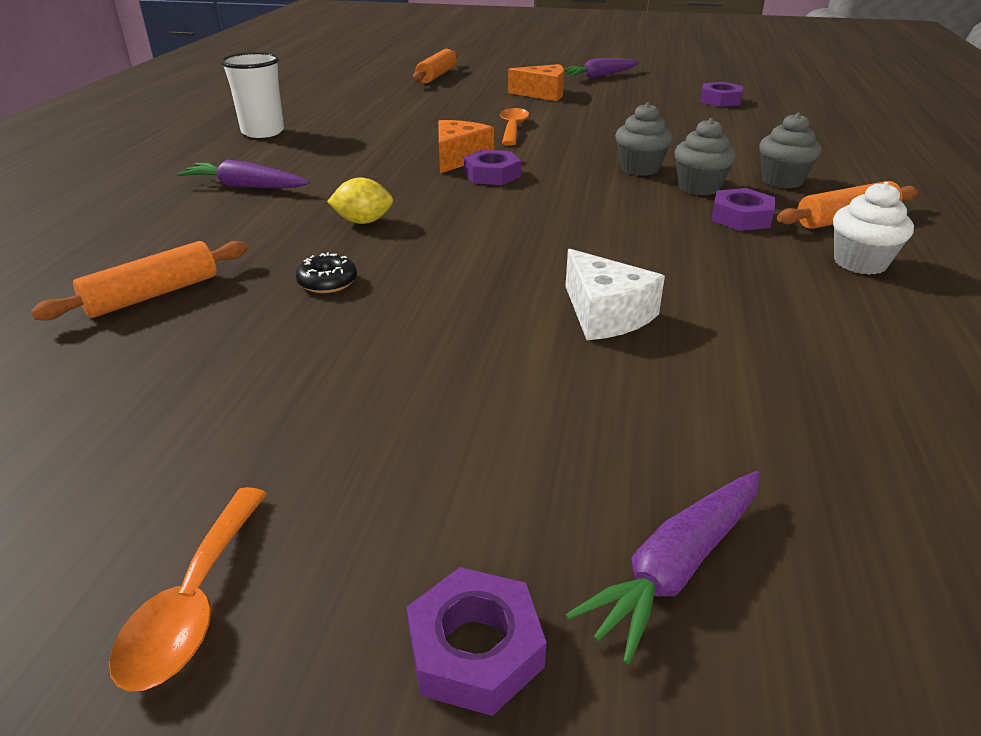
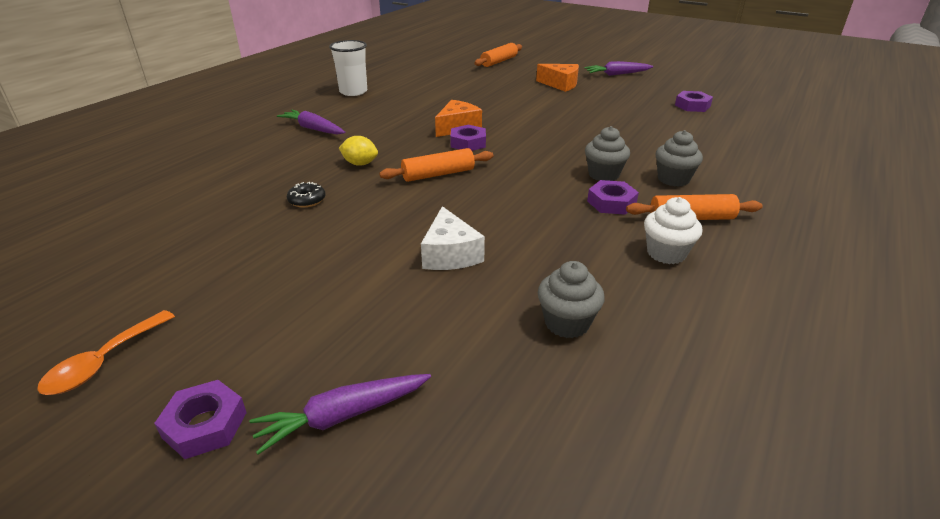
camera: 20 degrees right, 0 degrees up
orange rolling pin [31,241,248,321] -> orange rolling pin moved to [379,148,493,182]
orange spoon [500,108,529,146] -> none
grey cupcake [615,102,673,176] -> grey cupcake moved to [538,261,605,338]

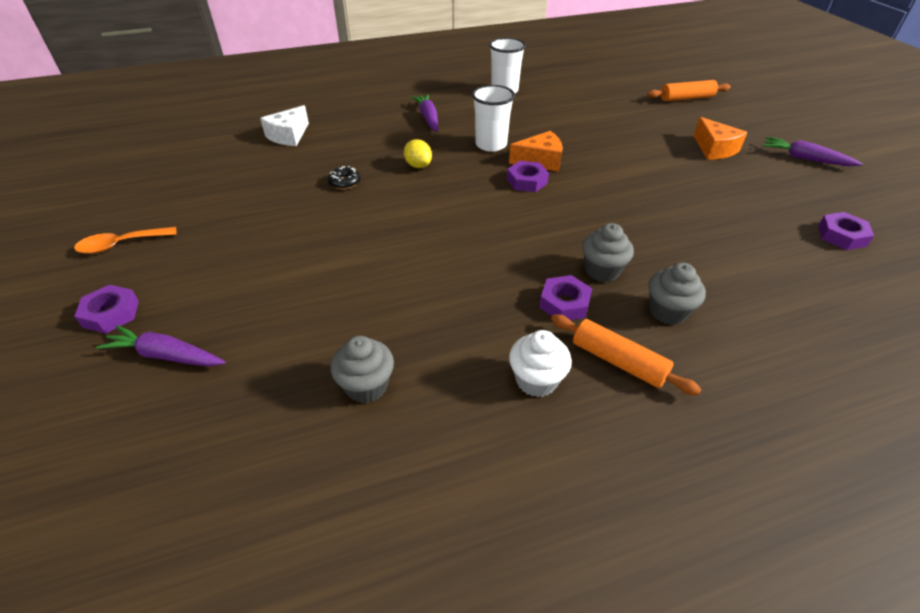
camera: 40 degrees right, 10 degrees up
orange rolling pin [379,148,493,182] -> none
white cheese [421,206,485,270] -> white cheese moved to [260,105,309,146]
none -> white cup [472,85,515,152]

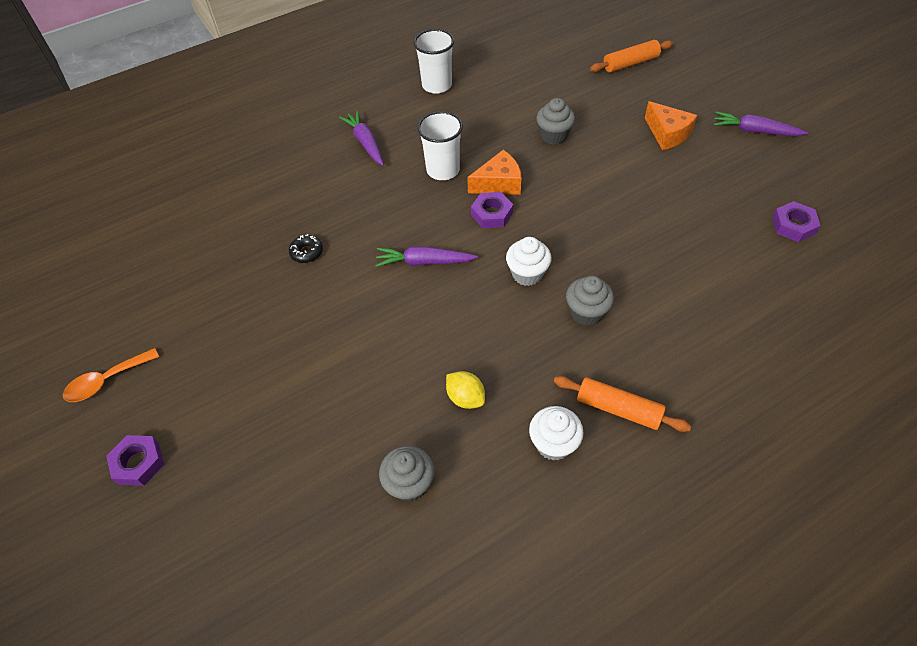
camera: 10 degrees left, 10 degrees up
purple carrot [96,325,225,367] -> purple carrot moved to [375,246,478,267]
white cheese [260,105,309,146] -> none
yellow lemon [404,139,432,168] -> yellow lemon moved to [446,371,485,409]
purple nut [539,275,592,320] -> none
grey cupcake [648,263,706,325] -> grey cupcake moved to [536,98,575,145]
none -> white cupcake [506,237,552,286]

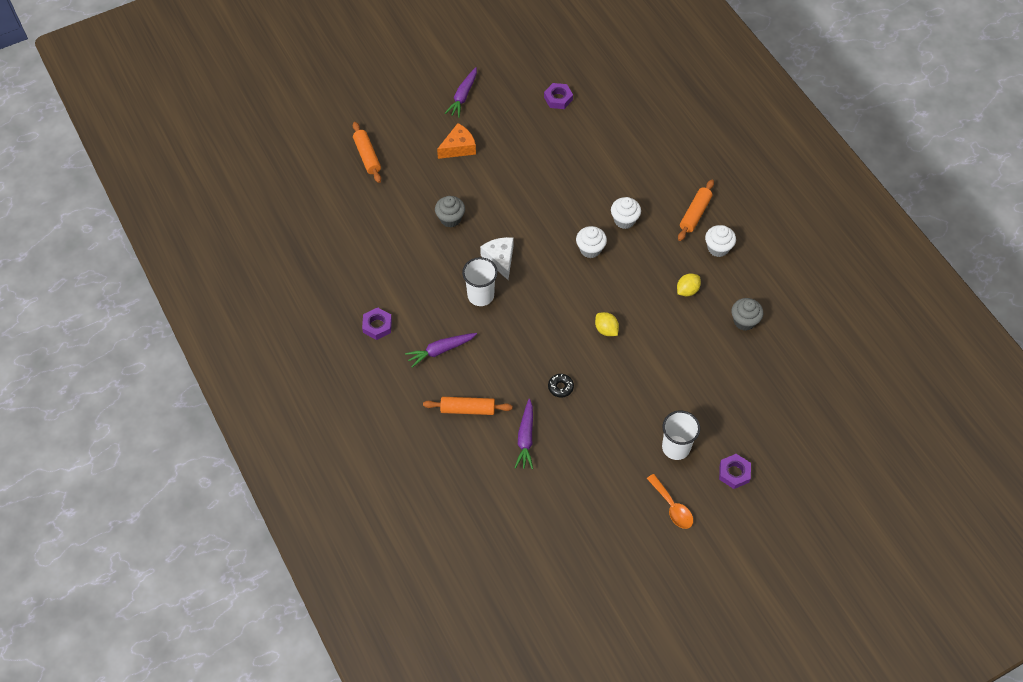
camera: 90 degrees left, 5 degrees up
purple carrot [375,246,478,267] -> purple carrot moved to [515,399,533,469]
white cup [414,29,454,94] -> white cup moved to [662,411,700,460]
orange cheese [467,150,522,195] -> white cheese [480,237,513,280]
purple nut [471,192,513,228] -> purple nut moved to [362,307,392,340]
grey cupcake [566,276,614,326] -> white cupcake [611,197,641,229]
none -> orange rolling pin [423,397,512,415]
none -> yellow lemon [595,312,619,336]

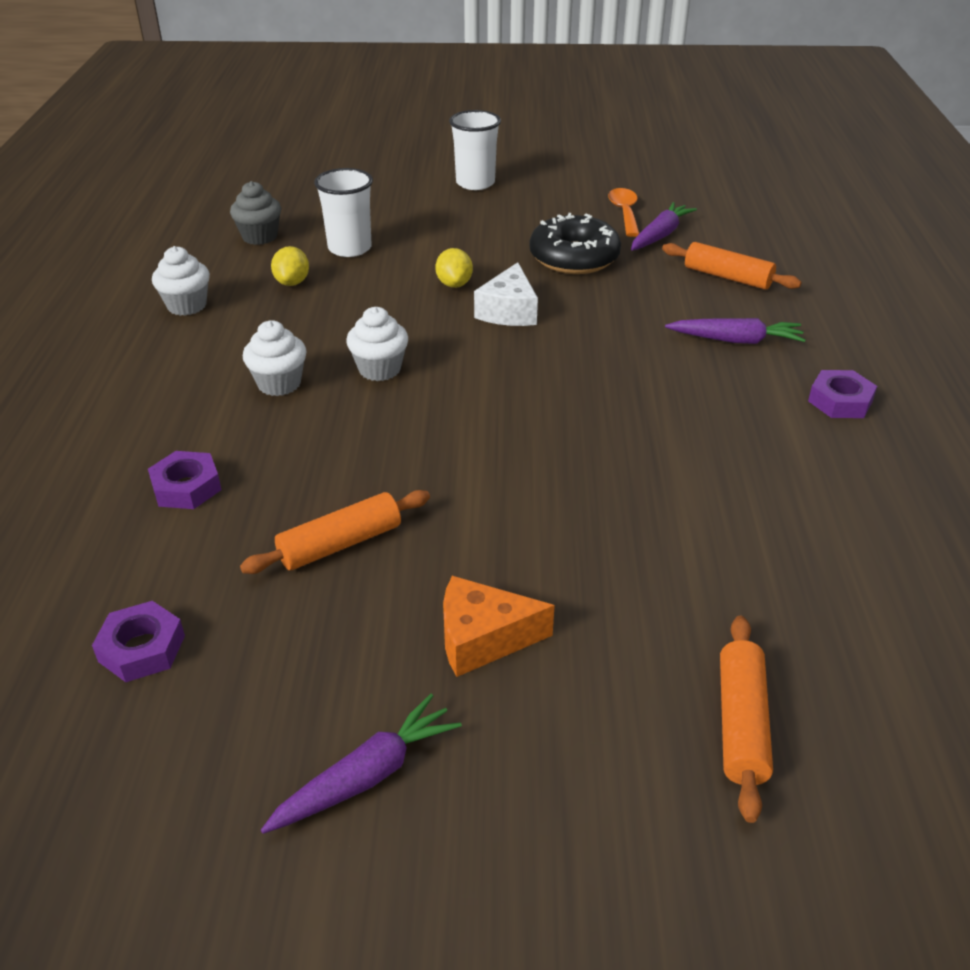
camera: 150 degrees left, 20 degrees down
grey cupcake [435,196,465,227] -> none
white cup [462,257,498,306] -> white cup moved to [314,168,373,257]
white cheese [480,237,513,280] -> white cheese moved to [474,262,538,326]
black donut [548,374,574,398] -> black donut [529,213,621,274], size x2.21
orange spoon [647,474,693,529] -> orange spoon moved to [608,188,640,237]
yellow lemon [677,273,701,296] -> yellow lemon turned 75 degrees counterclockwise [271,246,309,286]
orange rolling pin [678,179,714,241] -> orange rolling pin moved to [240,490,430,574]
purple nut [719,454,751,489] -> purple nut moved to [148,451,221,509]

